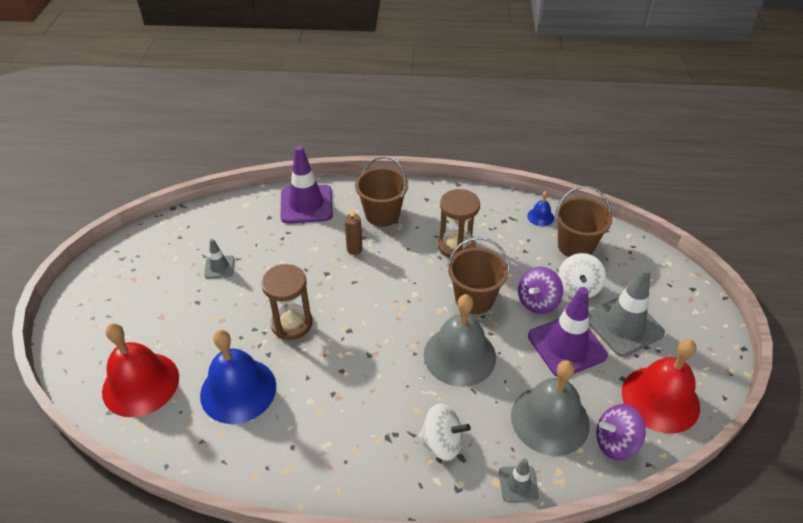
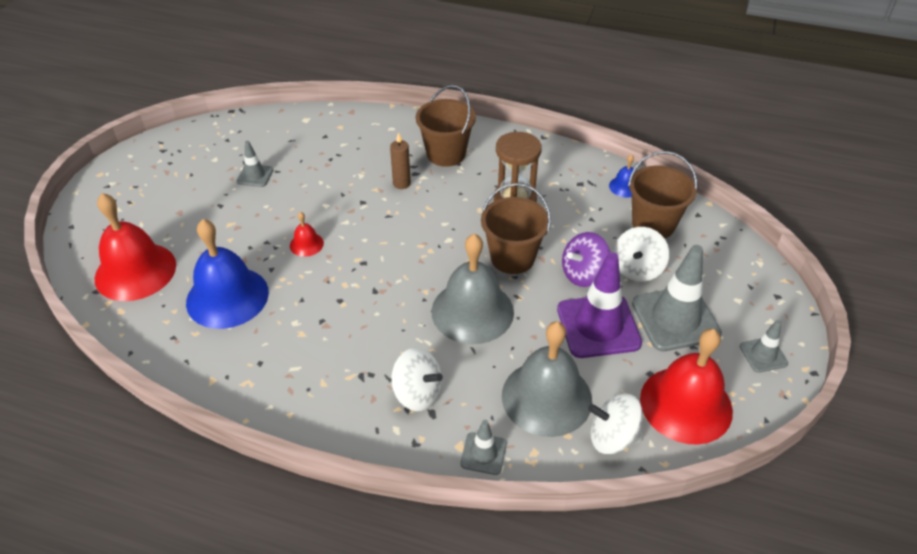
camera: 15 degrees right, 0 degrees up
brown hourglass [261,264,312,340] -> red bell [290,212,324,257]
purple traffic cone [280,145,333,224] -> none
purple spinning top [596,404,646,460] -> white spinning top [588,394,643,454]
none -> grey traffic cone [740,320,788,373]

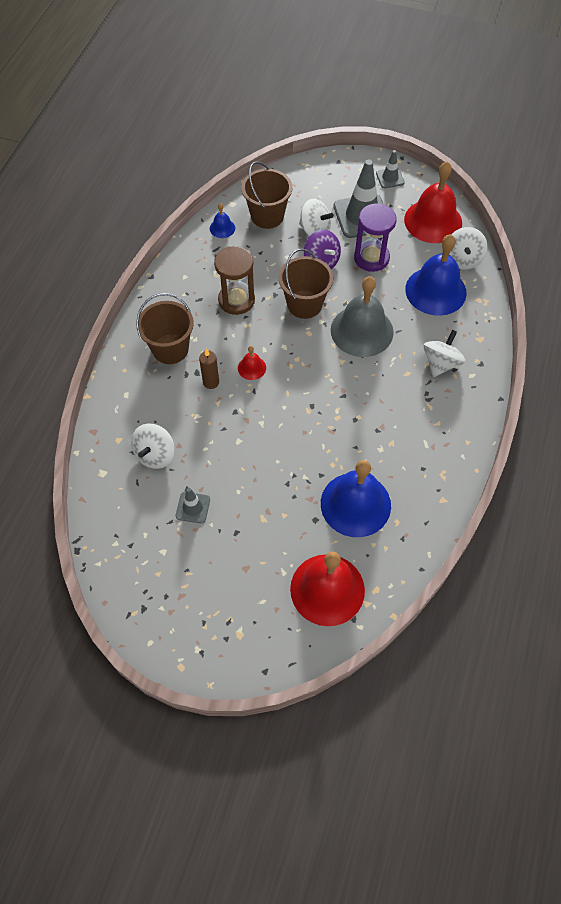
camera: 90 degrees left, 15 degrees up
red bell [290,212,324,257] -> red bell moved to [238,346,266,380]
grey traffic cone [460,420,507,475] -> none
grey bell [502,321,592,437] -> blue bell [405,234,467,316]
purple traffic cone [557,252,642,358] -> purple hourglass [354,204,397,272]
none -> white spinning top [131,424,175,469]

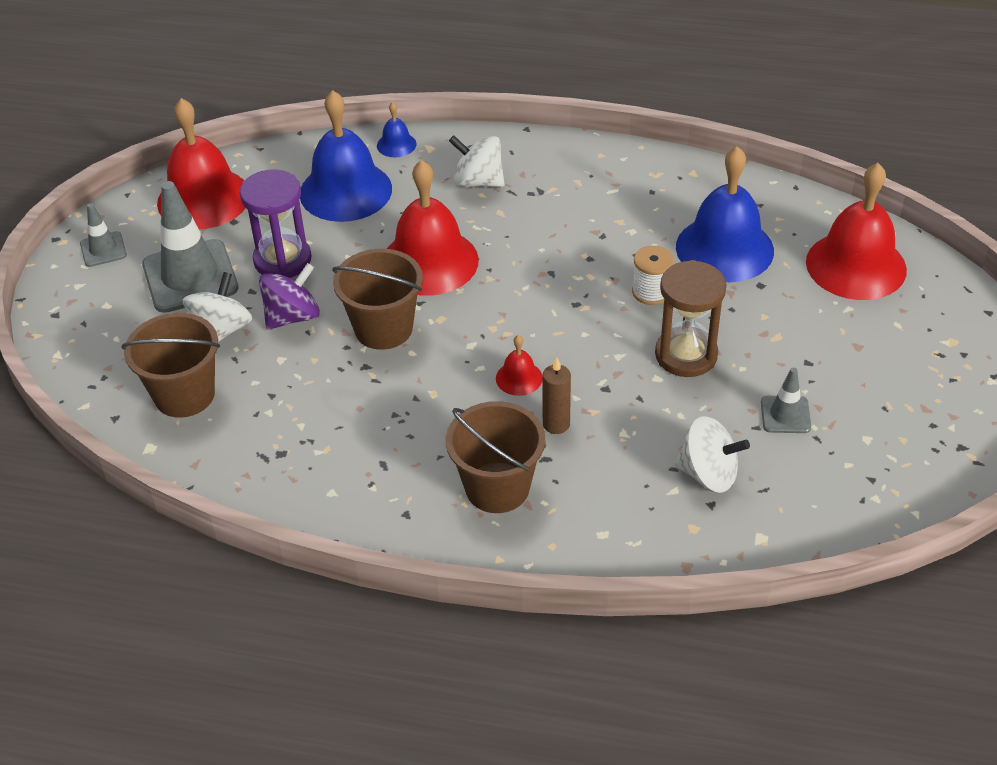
camera: 95 degrees left, 15 degrees down
blue bell [210,203,235,238] -> blue bell moved to [377,102,416,157]
brown hourglass [214,246,255,315] -> brown hourglass moved to [655,260,727,377]
grey bell [331,276,394,357] -> red bell [387,160,479,296]
white spinning top [449,227,488,270] -> none
none -> white spool [632,246,674,305]

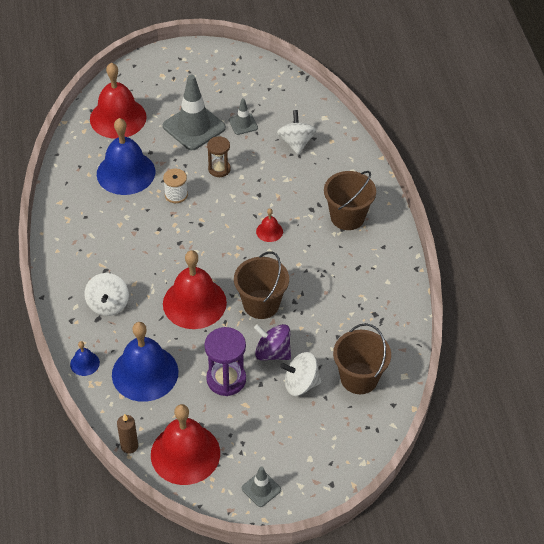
camera: 115 degrees left, 5 degrees up
grey traffic cone [142,181,239,313] -> grey traffic cone moved to [163,75,226,150]
brown candle [542,357,571,434] -> brown candle moved to [117,414,138,454]
brown hourglass [655,260,727,377] -> brown hourglass [207,136,231,177], size x0.64

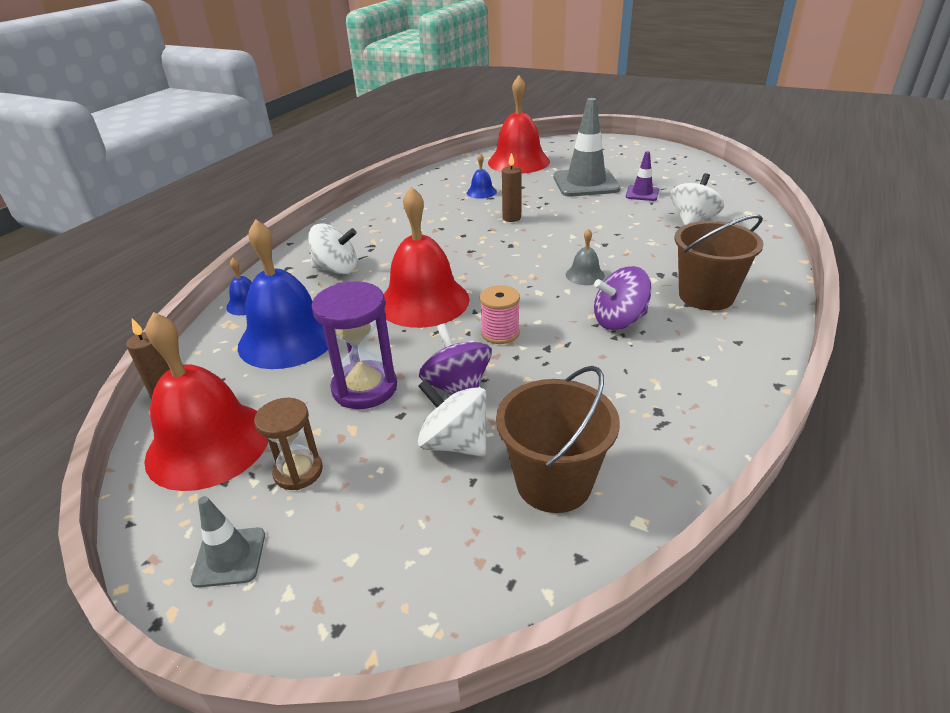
camera: 40 degrees right, 15 degrees down
white spinning top [84,273,129,316] -> white spinning top turned 120 degrees counterclockwise [308,224,357,275]
blue bell [97,118,155,195] -> blue bell [467,153,497,199], size x0.44
white spool [163,169,188,203] -> brown candle [502,153,521,222]
brown hourglass [207,136,231,177] -> brown hourglass moved to [254,398,323,490]
grey traffic cone [229,98,258,135] -> purple traffic cone [626,151,659,201]
brown bucket [234,251,289,319] -> pink spool [480,285,520,344]
red bell [256,208,283,242] -> grey bell [566,228,605,285]
none -> purple spinning top [594,266,652,330]

